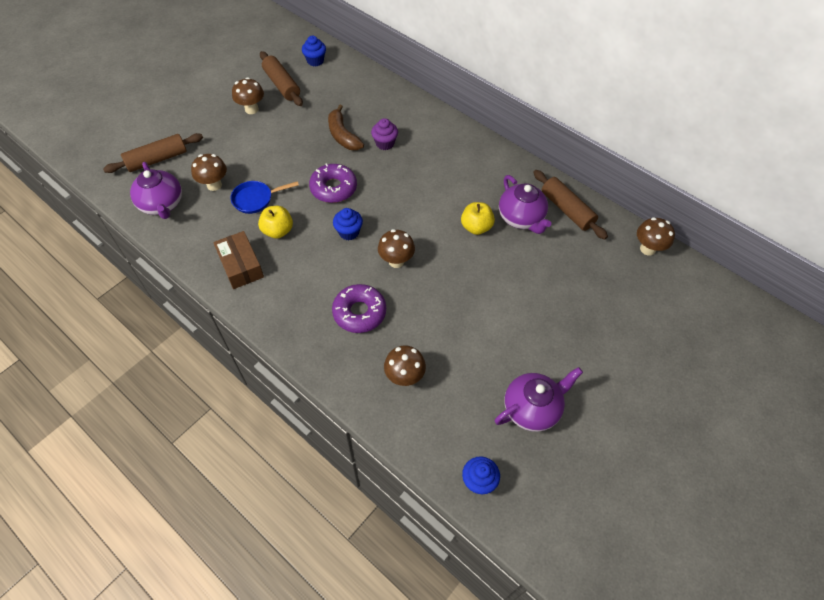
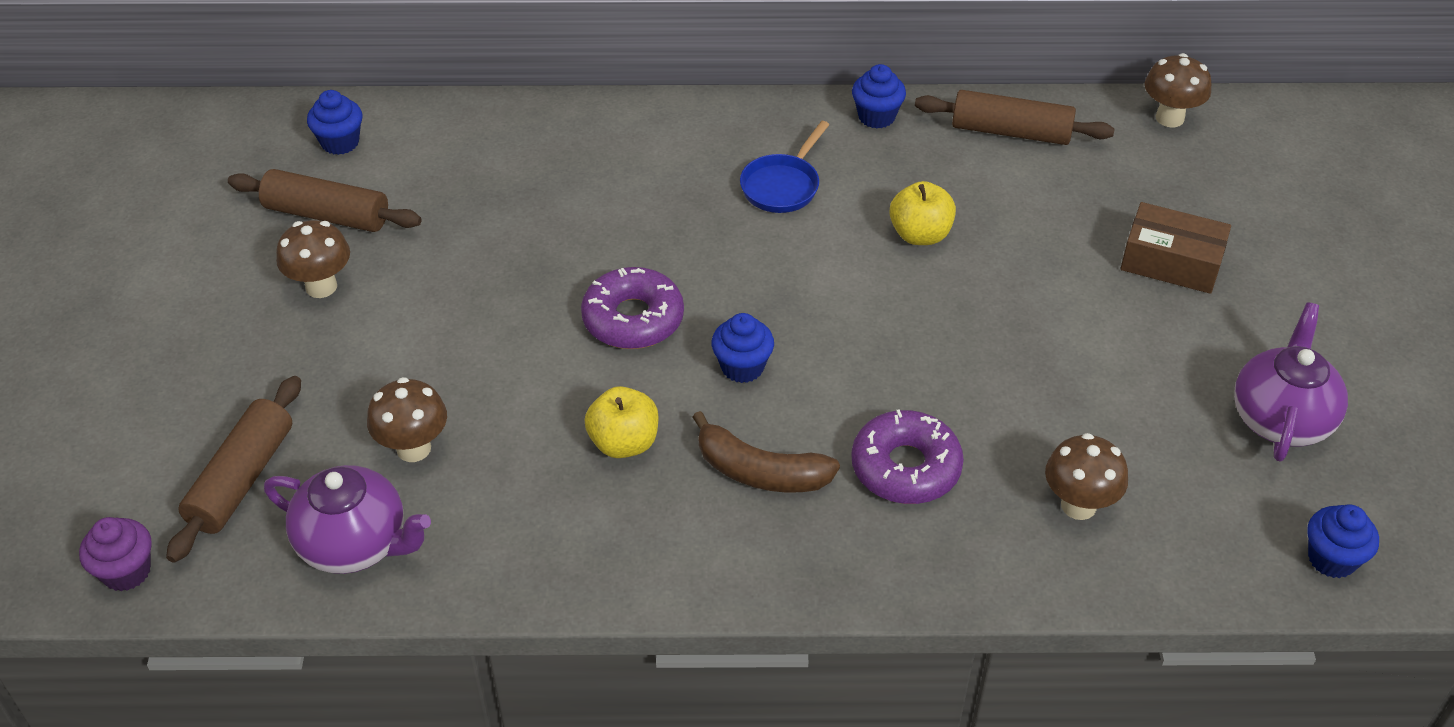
camera: 40 degrees left, 10 degrees down
brown box [213,231,264,289] -> brown box moved to [1120,202,1231,294]
blue pan [230,181,299,214] -> blue pan moved to [740,121,829,213]
brown banana [328,105,364,150] -> brown banana moved to [692,411,840,493]
purple cupcake [371,118,398,150] -> purple cupcake moved to [79,517,152,591]
brown mushroom [378,229,415,268] -> none
purple teapot [499,175,551,234] -> none
none -> blue cupcake [852,64,906,128]

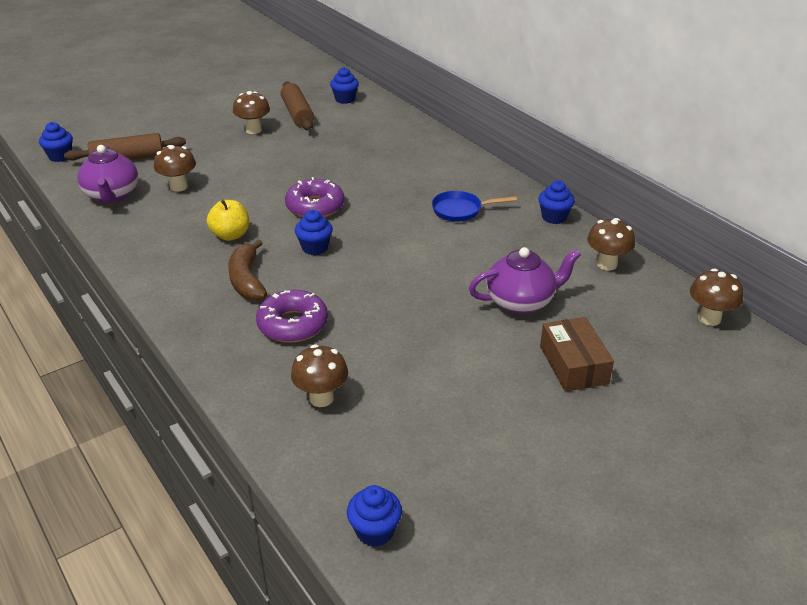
camera: 55 degrees right, 10 degrees down
purple cupcake [79,517,152,591] -> blue cupcake [39,122,73,162]
yellow apple [890,181,956,245] -> none
brown rolling pin [915,90,1115,145] -> brown mushroom [587,218,635,270]
purple teapot [1234,302,1348,462] -> purple teapot moved to [469,247,581,315]

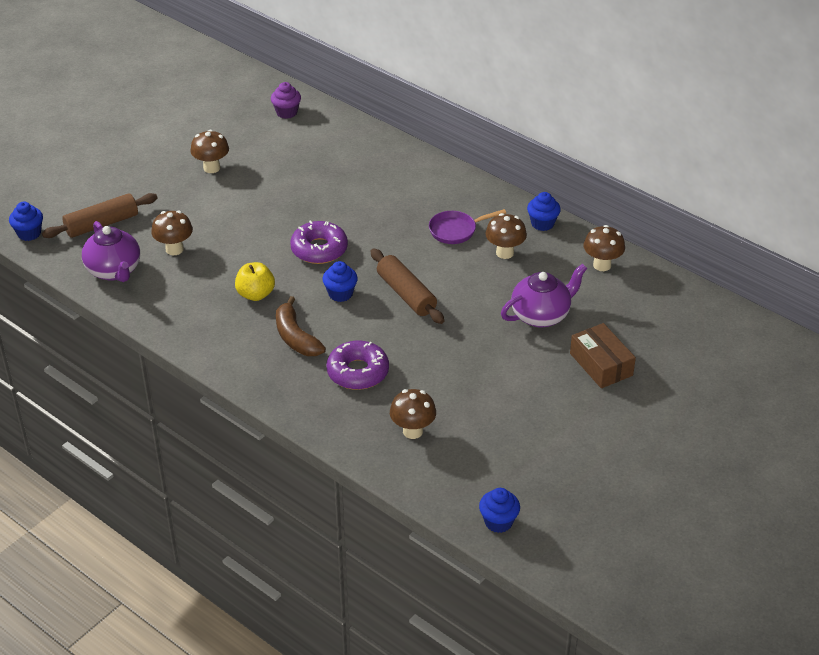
camera: 15 degrees left, 5 degrees up
brown rolling pin [281,81,314,131] -> brown rolling pin moved to [370,248,444,324]
blue cupcake [330,67,359,104] -> purple cupcake [271,82,301,119]
blue pan [432,191,517,222] -> purple pan [429,209,506,244]
brown mushroom [690,269,743,326] -> brown mushroom moved to [486,213,527,259]

